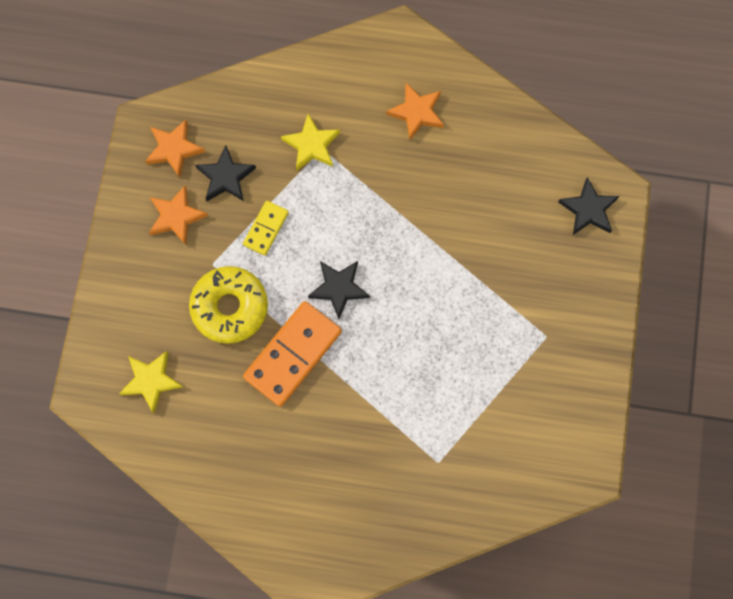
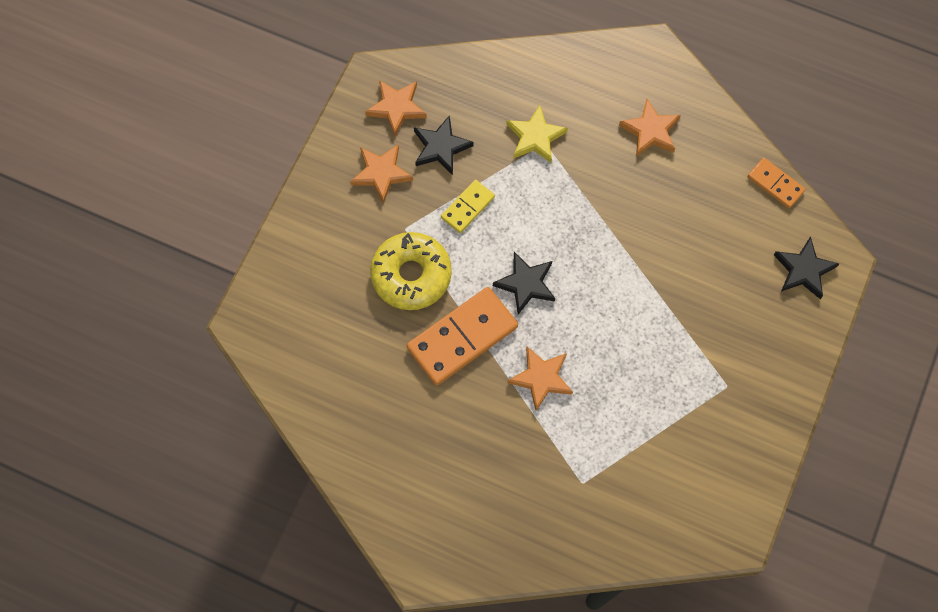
camera: 15 degrees right, 5 degrees down
yellow star [119,351,183,413] -> none
none -> orange star [507,347,573,411]
none -> orange domino [748,158,805,208]

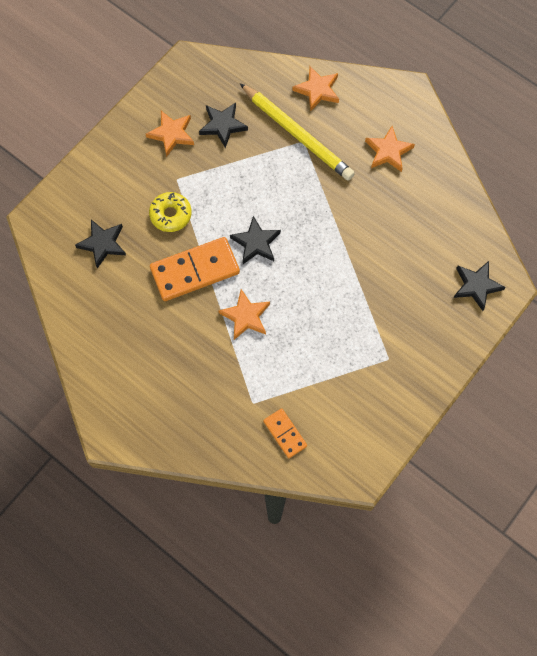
camera: 15 degrees right, 0 degrees up
orange star [365,80,427,136] -> orange star moved to [292,66,339,111]
yellow donut [370,232,452,310] -> yellow donut [149,192,192,232], size x0.66
yellow domino [441,180,495,233] -> none
yellow star [506,105,568,163] -> yellow pencil [240,83,355,180]
orange domino [748,158,805,208] -> orange domino moved to [263,408,307,458]
none -> black star [75,220,126,268]

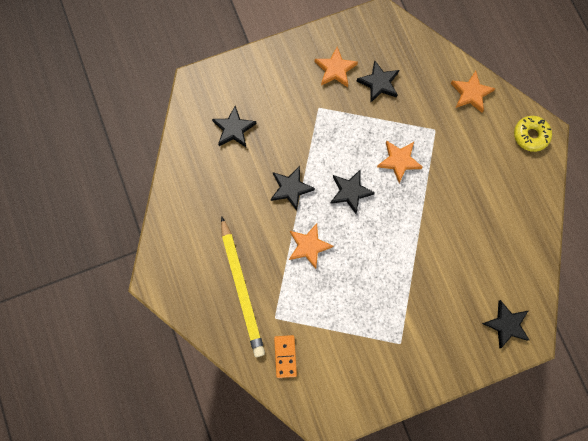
camera: 30 degrees right, 5 degrees up
yellow donut [149,192,192,232] -> yellow donut moved to [514,116,552,152]
orange domino [150,237,240,301] -> black star [271,166,315,211]
yellow pencil [240,83,355,180] -> yellow pencil moved to [221,216,265,357]
orange star [365,126,415,172] -> orange star moved to [377,141,423,183]

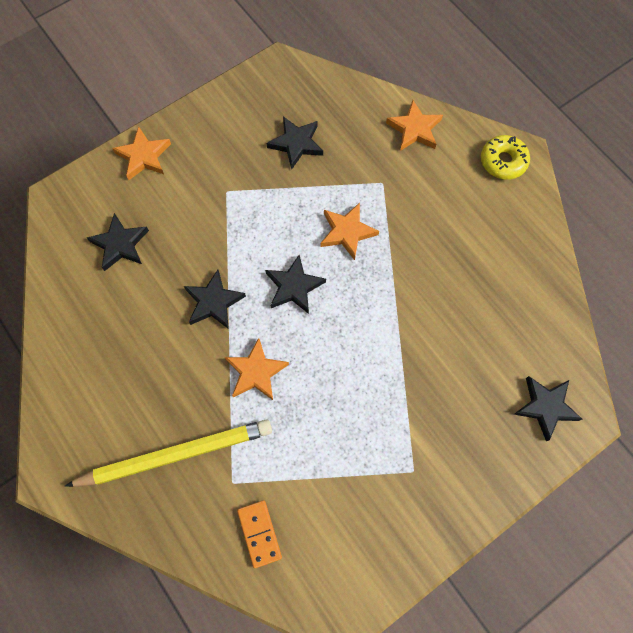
camera: 15 degrees left, 5 degrees down
yellow pencil [221,216,265,357] -> yellow pencil turned 75 degrees counterclockwise [65,419,272,487]
orange star [315,47,358,87] -> orange star moved to [112,127,171,180]

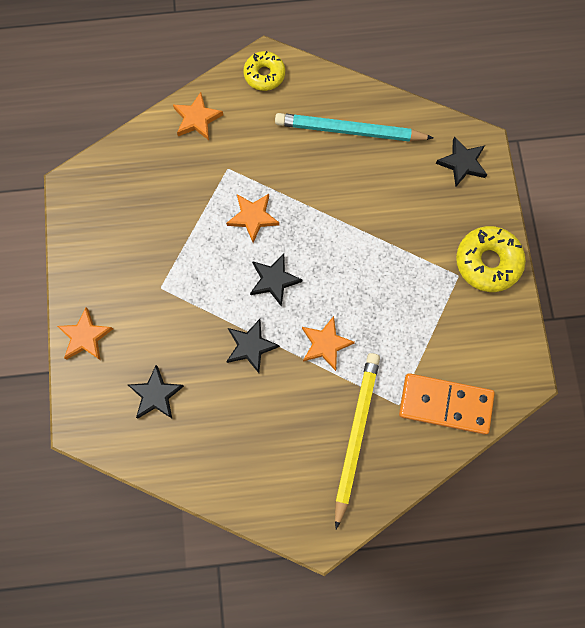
camera: 60 degrees left, 5 degrees up
orange domino [237,500,282,568] -> orange domino [399,373,495,434], size x1.87
black star [267,116,323,169] -> none
none -> turquoise pencil [275,113,433,142]
none -> yellow donut [456,226,526,292]

